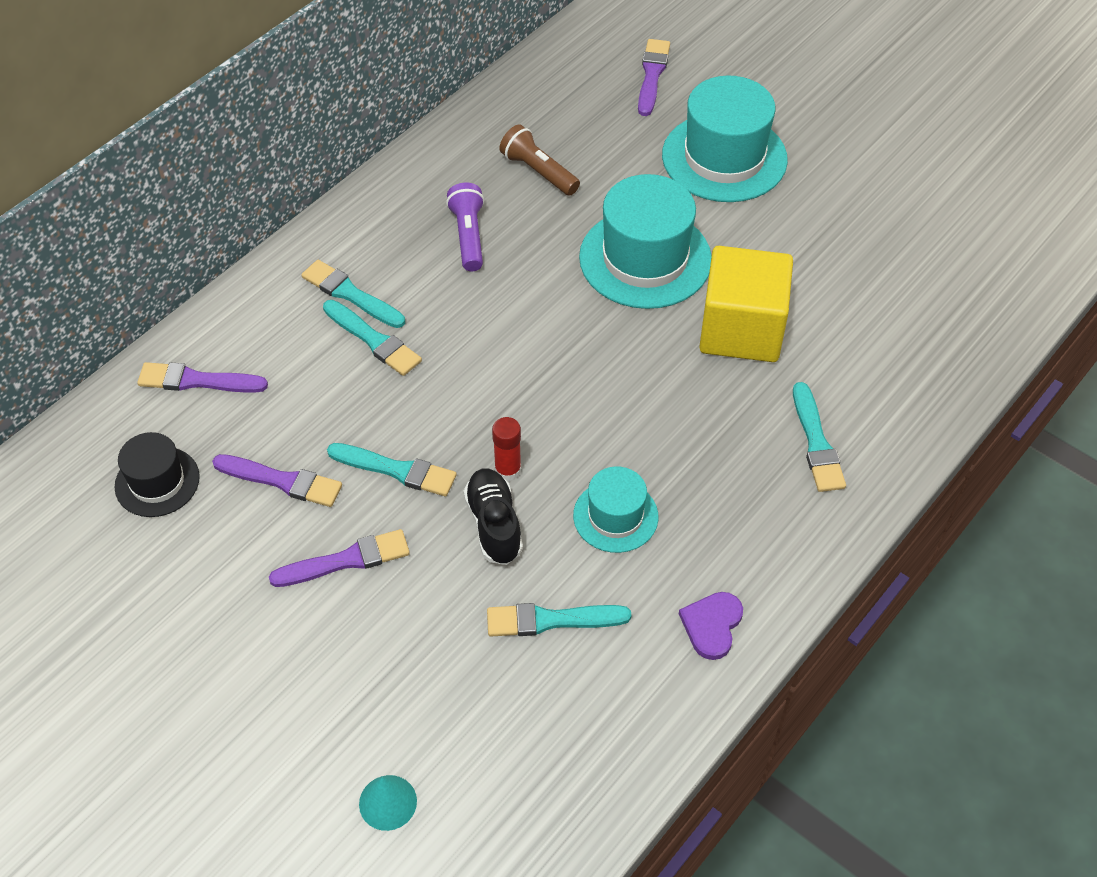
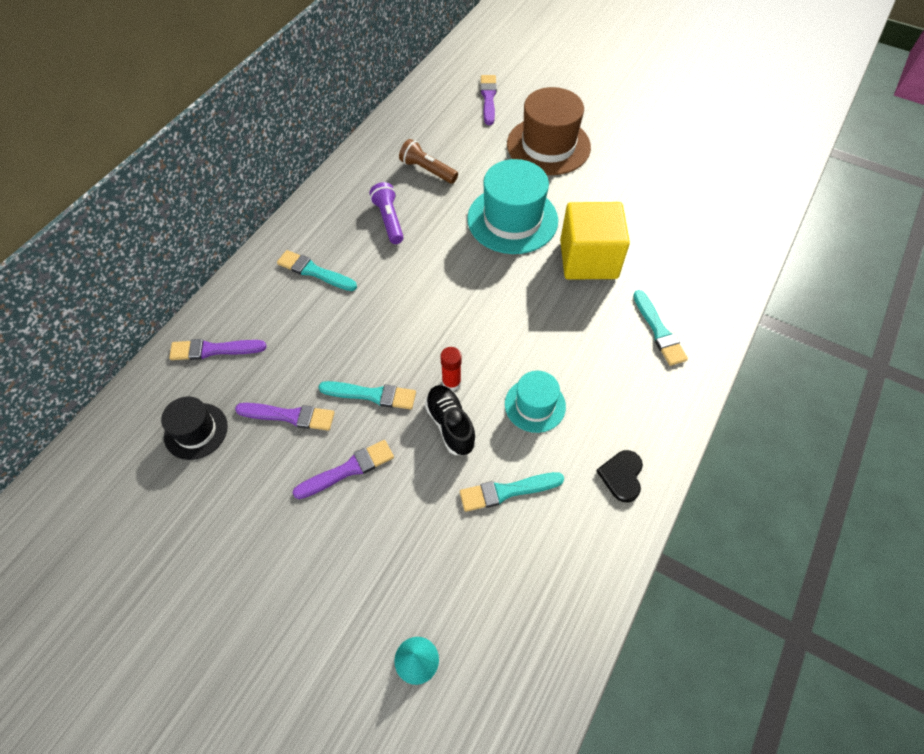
camera: 10 degrees left, 5 degrees up
turquoise brush [323,300,422,376] -> none
turquoise hat [662,75,788,202] -> brown hat [507,87,591,175]
purple heart [679,592,743,660] -> black heart [596,450,643,502]

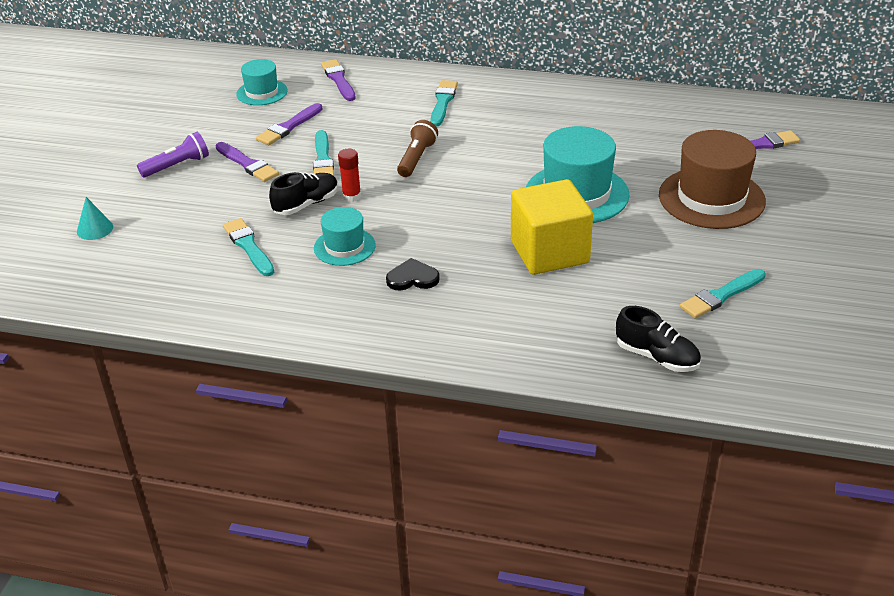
camera: 75 degrees right, 20 degrees down
black hat [161,396,228,460] -> turquoise hat [237,59,288,105]
purple brush [235,403,334,431] -> purple brush turned 45 degrees clockwise [256,103,323,145]
purple flashlight [369,182,404,244] -> purple flashlight moved to [137,132,209,177]
brown flashlight [399,139,458,184] -> brown flashlight moved to [397,120,438,177]
black heart [596,450,643,502] -> black heart moved to [386,258,440,291]
turquoise brush [633,290,688,366] -> turquoise brush moved to [680,269,766,318]
none -> black shoe [616,306,701,372]

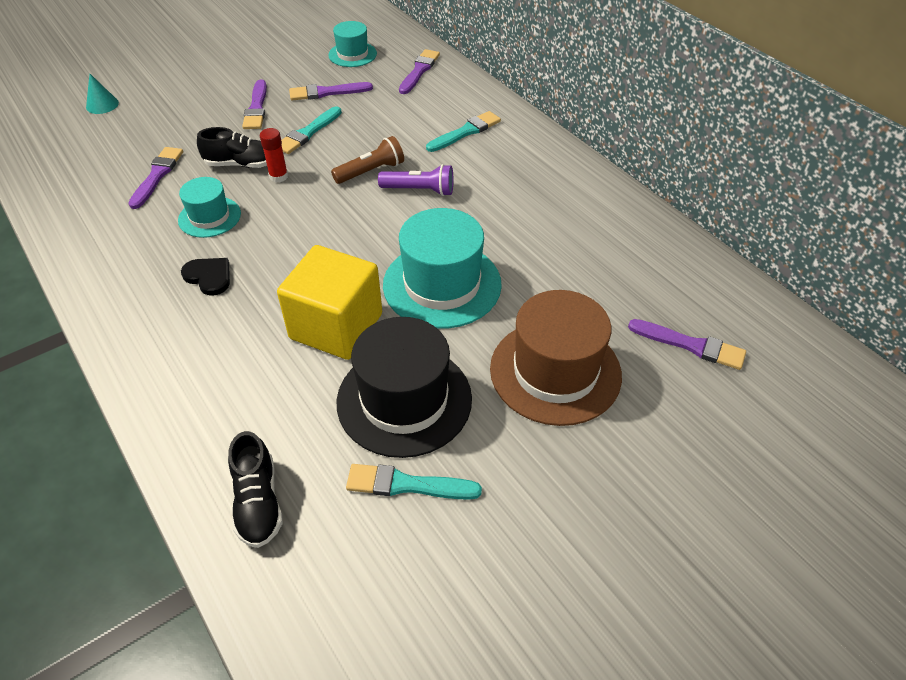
camera: 40 degrees right, 10 degrees up
purple flashlight [137,132,209,177] -> purple flashlight moved to [378,164,453,196]
turquoise brush [223,218,274,276] -> purple brush [128,147,183,209]
none -> black hat [337,317,472,458]

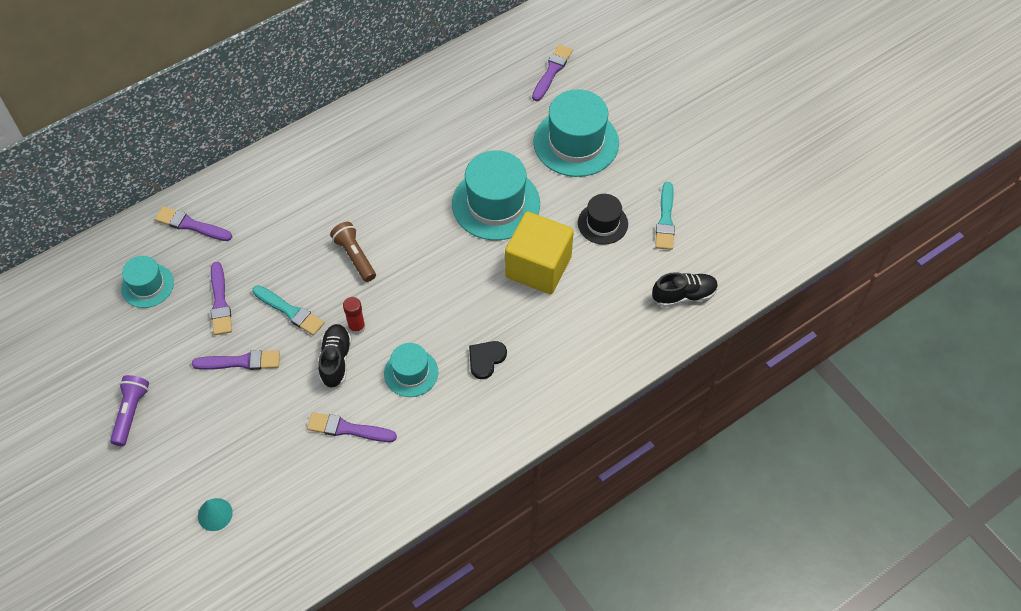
camera: 90 degrees left, 10 degrees up
black hat [337,317,472,458] -> black hat [578,194,628,245], size x0.57
purple flashlight [378,164,453,196] -> purple flashlight moved to [110,375,149,446]
turquoise brush [426,111,501,152] -> none
brown hat [490,290,622,426] -> turquoise hat [534,89,619,177]

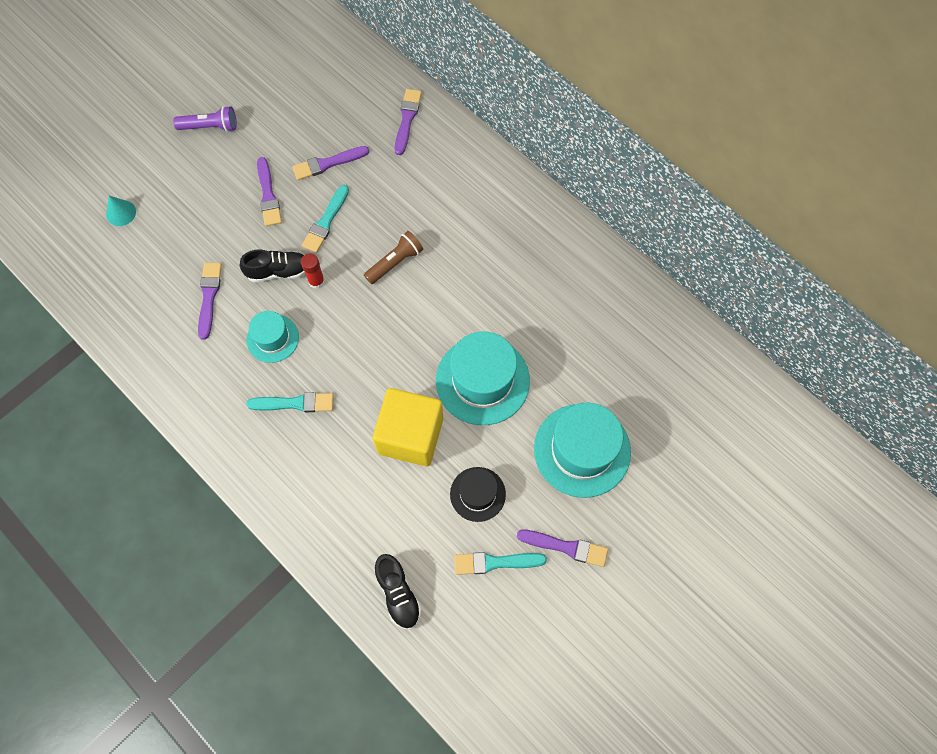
camera: 80 degrees right, 10 degrees up
turquoise hat [121,256,174,308] -> none
black heart [469,341,507,379] -> turquoise brush [246,392,334,412]
purple brush [532,44,573,101] -> purple brush moved to [517,529,608,567]

